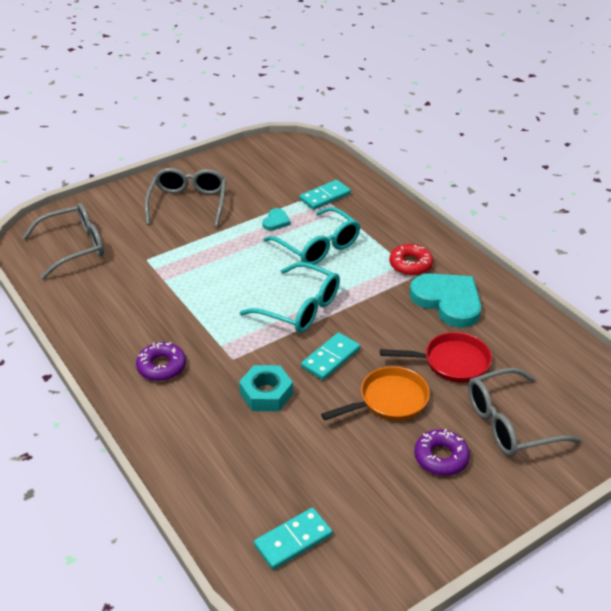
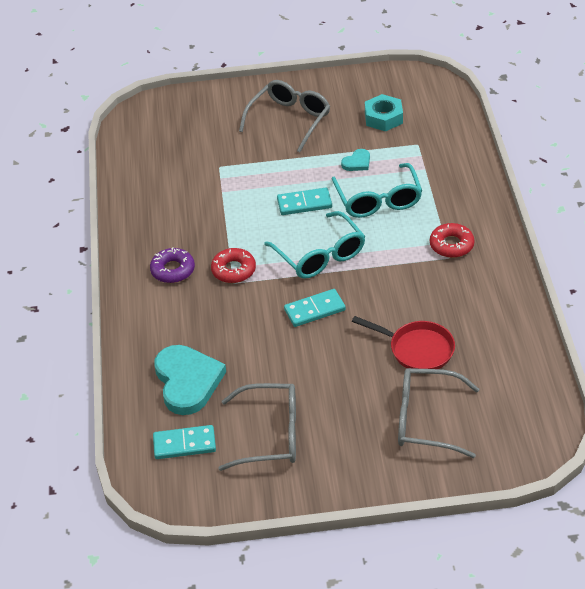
camera: 30 degrees right, 5 degrees up
grey glasses [23,203,104,279] -> grey glasses moved to [218,383,296,471]
turquoise nut [239,365,293,411] -> turquoise nut moved to [365,94,403,132]
turquoise domino [300,180,351,210] -> turquoise domino moved to [277,188,332,215]
orange pan [321,366,430,421] -> none
turquoise heart [409,274,482,328] -> turquoise heart moved to [155,345,226,415]
purple donut [414,429,470,476] -> none
none -> red donut [211,248,256,283]

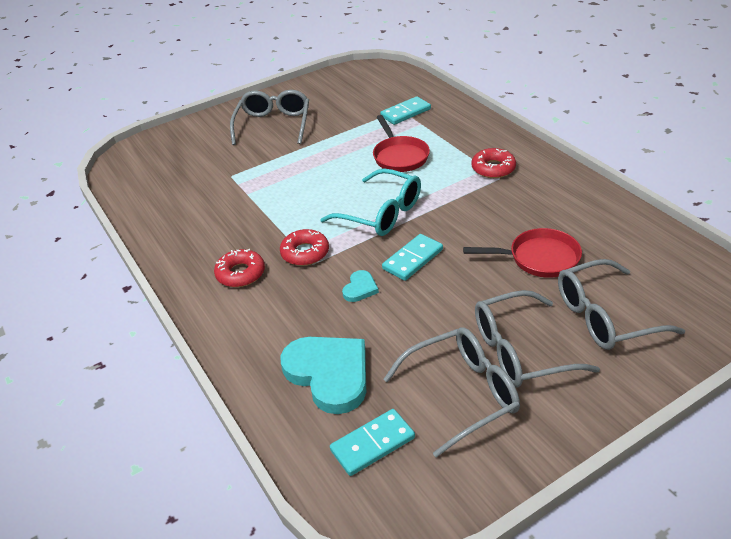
camera: 25 degrees left, 5 degrees down
purple donut [150,247,195,283] -> red donut [214,249,265,287]
turquoise domino [277,188,332,215] -> turquoise domino moved to [380,96,431,125]
turquoise glasses [332,163,422,218] -> red pan [373,115,430,172]
turquoise heart [341,149,370,171] -> turquoise heart moved to [342,270,379,302]
turquoise nut [365,94,403,132] -> none
none -> grey glasses [475,290,600,388]

